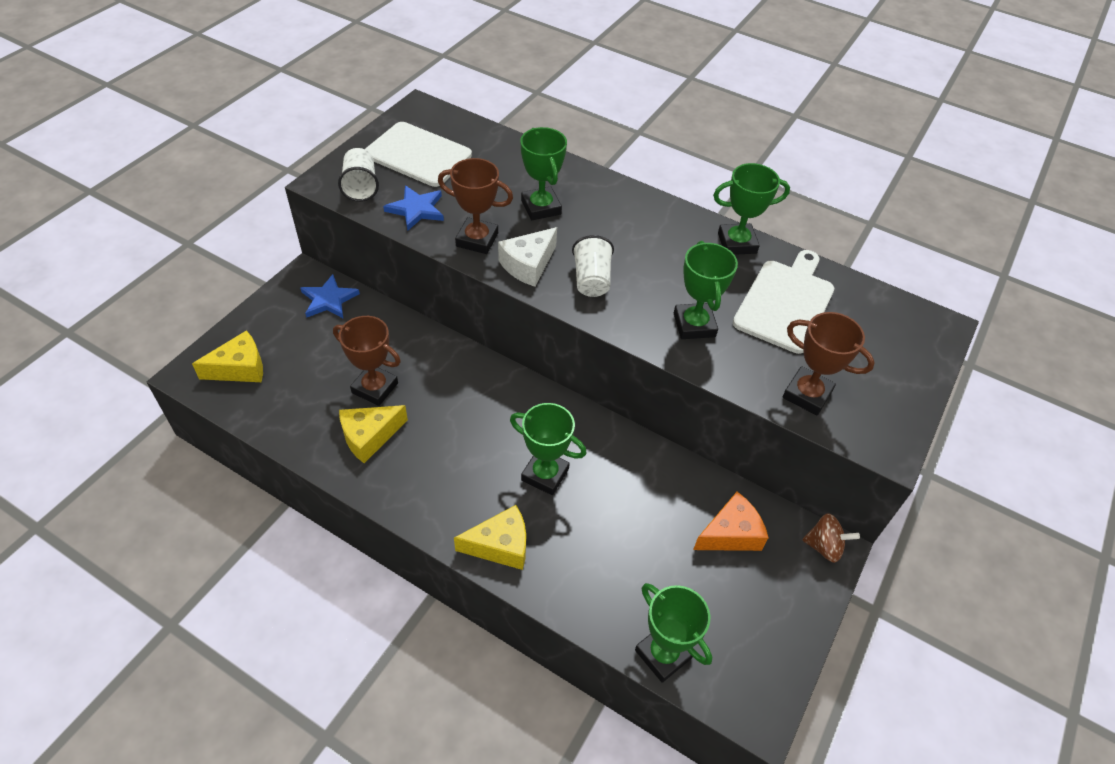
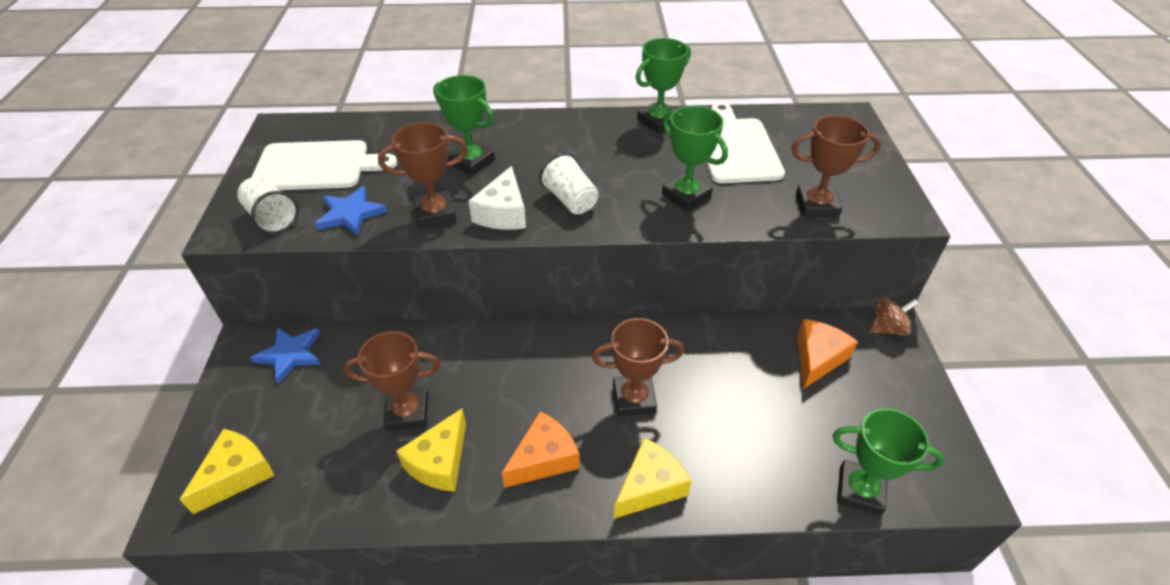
camera: 30 degrees left, 5 degrees down
green trophy [510,403,587,495] -> brown trophy [592,318,684,416]
none -> orange cheese [502,411,579,488]

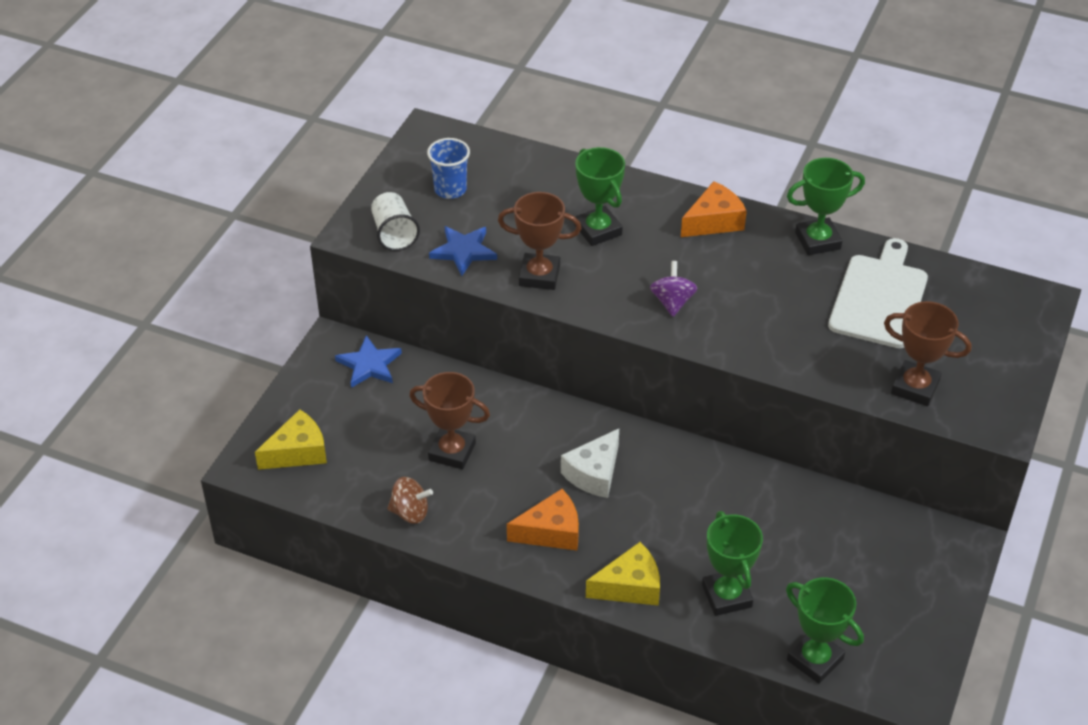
camera: 25 degrees right, 0 degrees up
white cutting board [251,140,397,190] -> blue cup [427,138,470,199]
yellow cheese [396,408,466,491] -> none
white cheese [468,166,526,230] -> white cheese moved to [561,429,619,498]
white cup [539,153,599,214] -> purple spinning top [650,261,698,317]
brown trophy [592,318,684,416] -> none
green trophy [662,106,728,211] -> green trophy moved to [702,511,763,616]
orange cheese [797,319,858,389] -> orange cheese moved to [681,181,747,237]
brown spinning top [869,297,919,336] -> brown spinning top moved to [387,477,433,524]

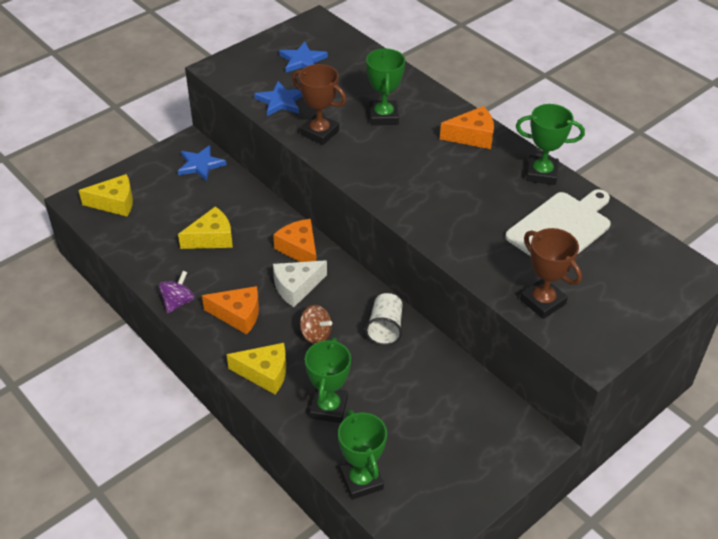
camera: 25 degrees right, 0 degrees up
white cup [371,192,420,251] -> white cup moved to [365,293,403,345]
brown spinning top [387,477,433,524] -> brown spinning top moved to [300,305,332,344]
brown trophy [409,372,490,469] -> yellow cheese [178,206,233,249]
blue cup [427,138,470,199] -> blue star [279,42,328,72]
purple spinning top [650,261,698,317] -> purple spinning top moved to [159,271,195,313]
none -> orange cheese [273,219,317,262]

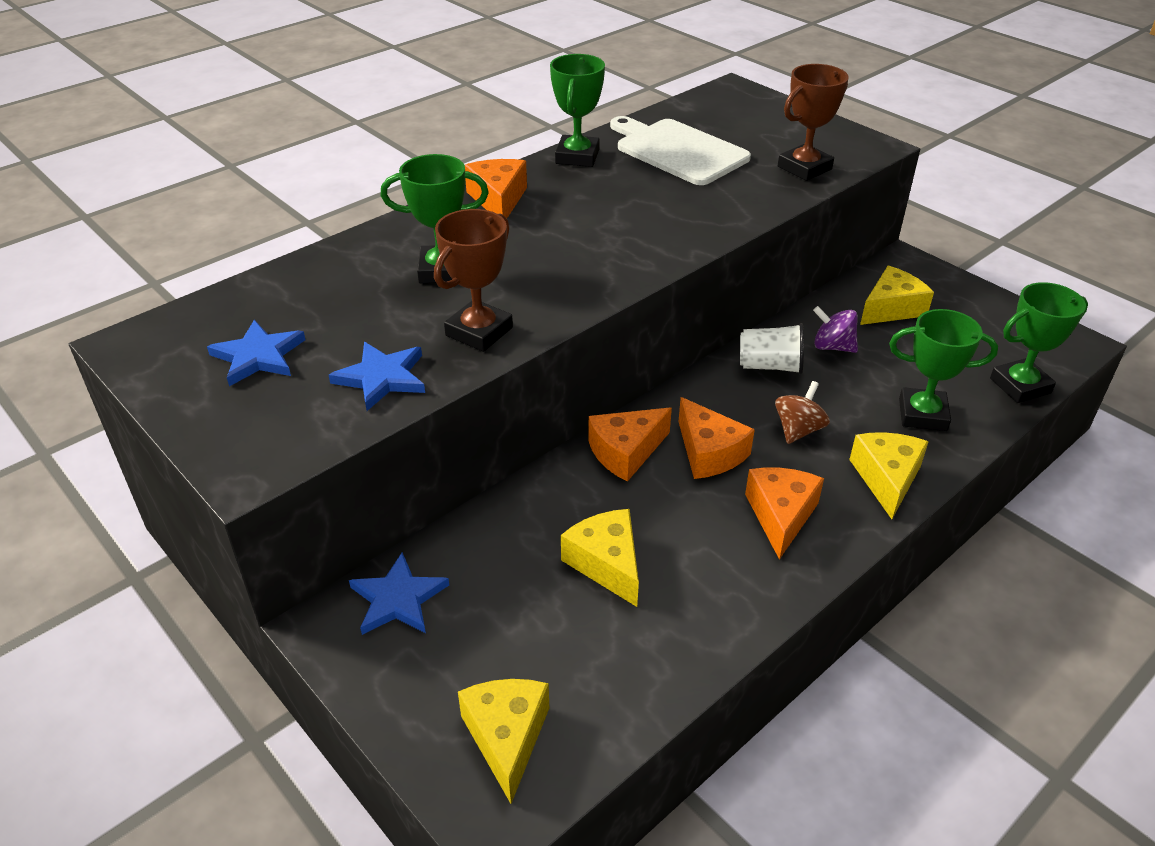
camera: 90 degrees left, 5 degrees down
purple spinning top [159,271,195,313] -> purple spinning top moved to [813,306,858,353]
white cheese [273,260,327,307] -> orange cheese [678,397,755,479]
none -> yellow cheese [860,266,934,325]

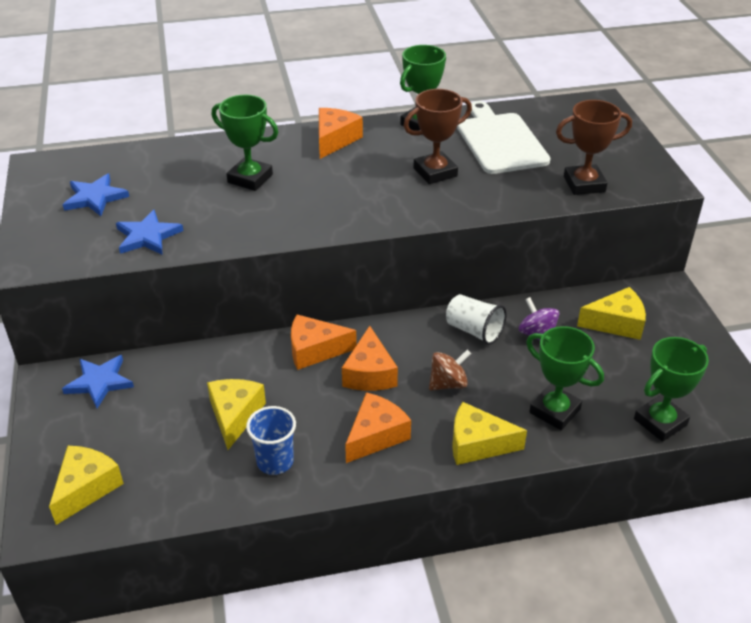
camera: 30 degrees right, 0 degrees up
brown trophy [434,209,513,352] -> brown trophy moved to [404,89,472,184]
yellow cheese [849,432,929,519] -> yellow cheese turned 120 degrees counterclockwise [452,402,527,465]
green trophy [990,282,1088,403] -> green trophy turned 45 degrees counterclockwise [634,337,709,442]
none -> blue cup [246,406,296,475]

